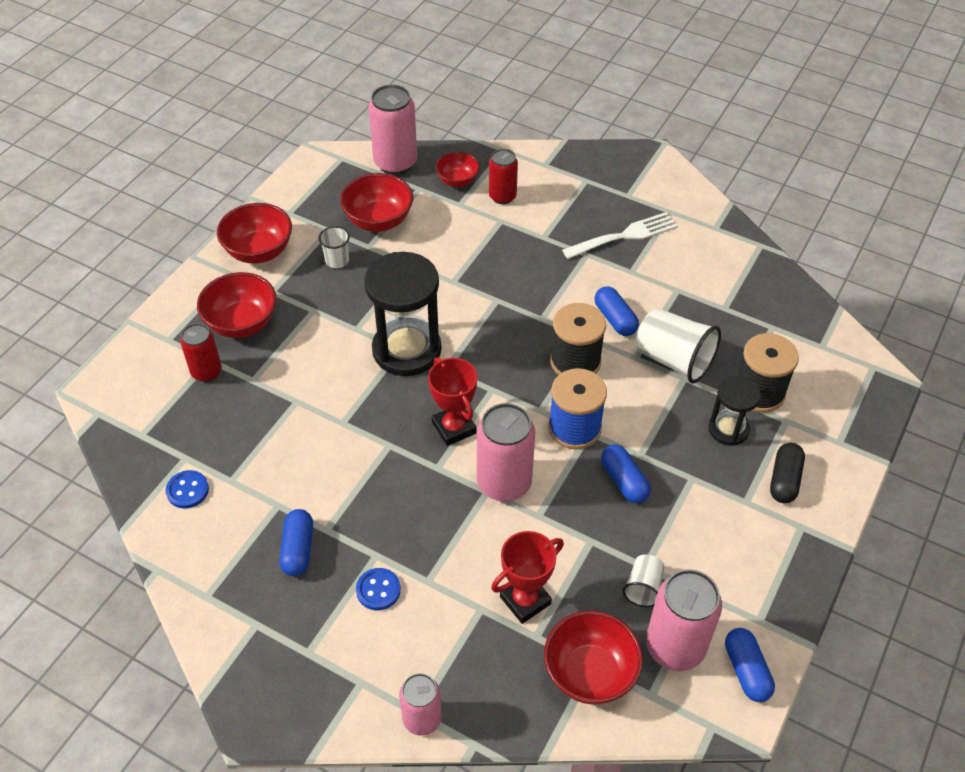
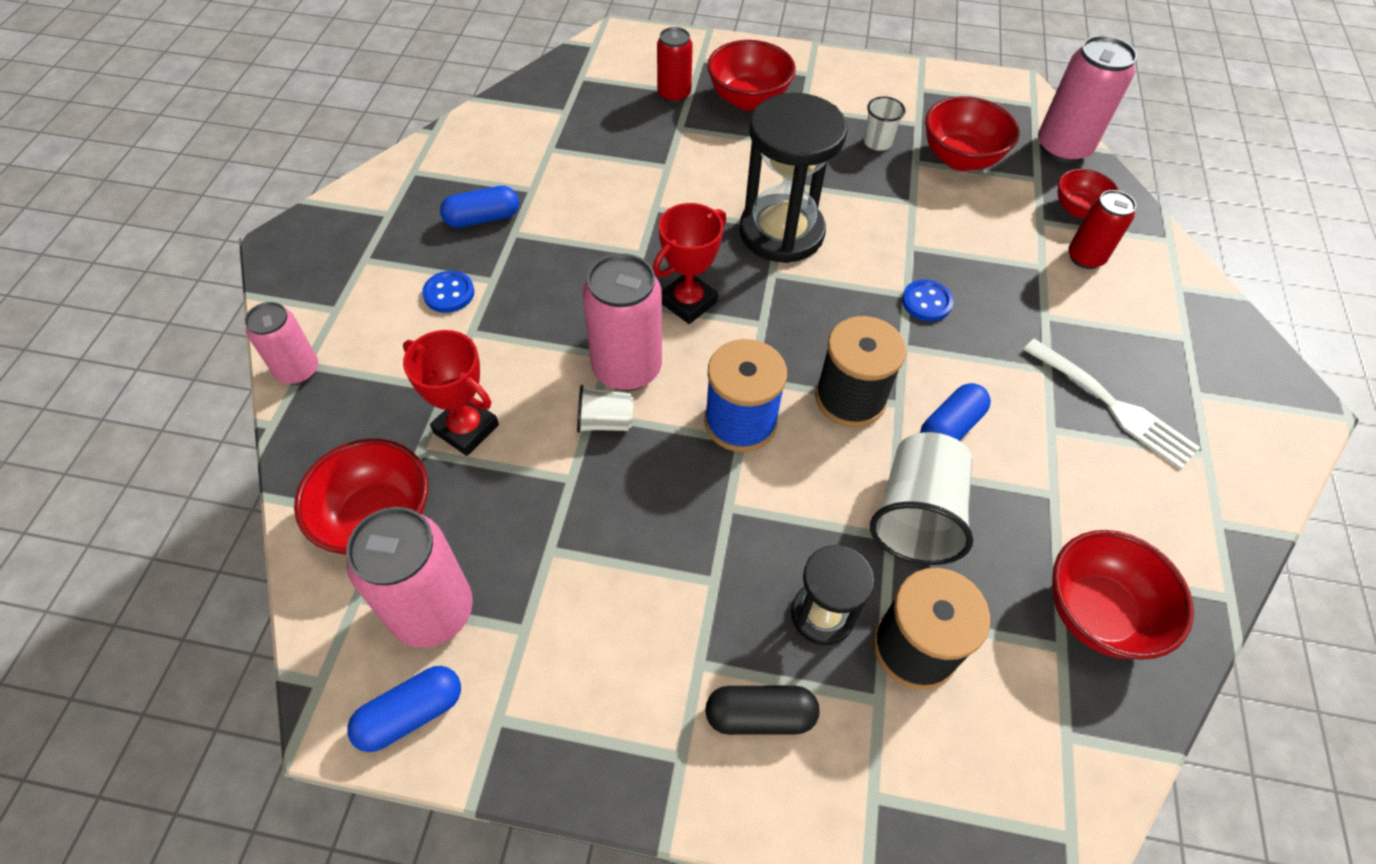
camera: 70 degrees right, 5 degrees up
blue button [166,470,209,508] -> blue button moved to [902,279,953,321]
red bowl [217,203,292,263] -> red bowl moved to [1052,530,1194,660]
blue capsule [601,444,651,503] -> none
white cup [623,555,664,607] -> white cup moved to [577,385,633,433]

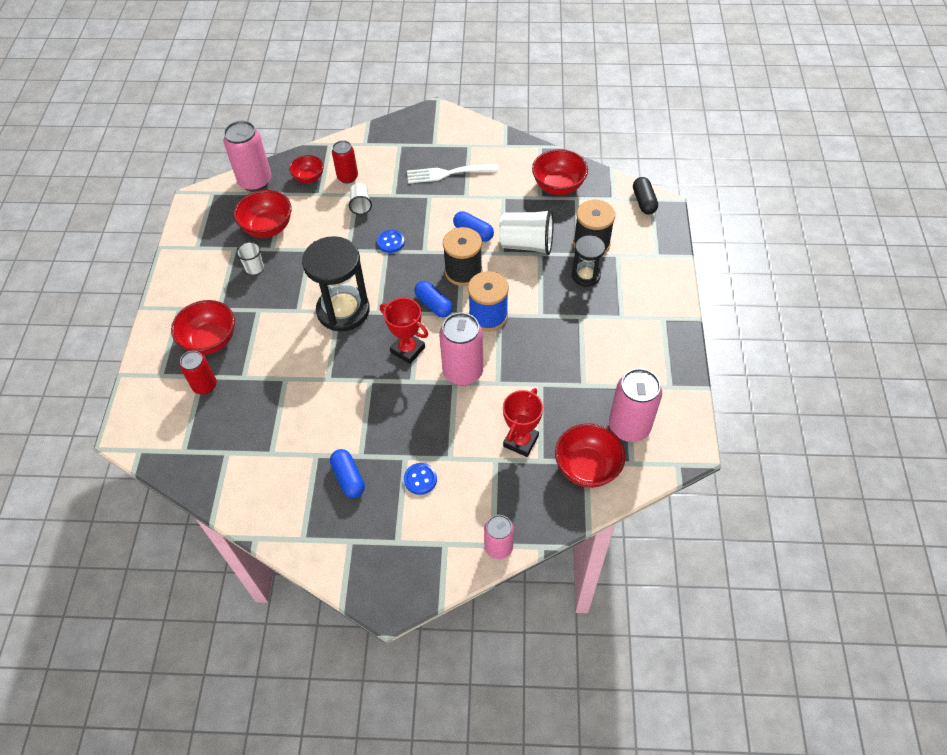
camera: 95 degrees left, 0 degrees up
blue capsule [347,666,461,752] -> blue capsule moved to [414,281,453,317]
white cup [577,385,633,433] -> white cup moved to [349,183,372,215]
black capsule [705,686,819,735] -> black capsule moved to [633,177,658,214]
white fork [1023,339,1200,470] -> white fork turned 135 degrees counterclockwise [407,164,498,184]

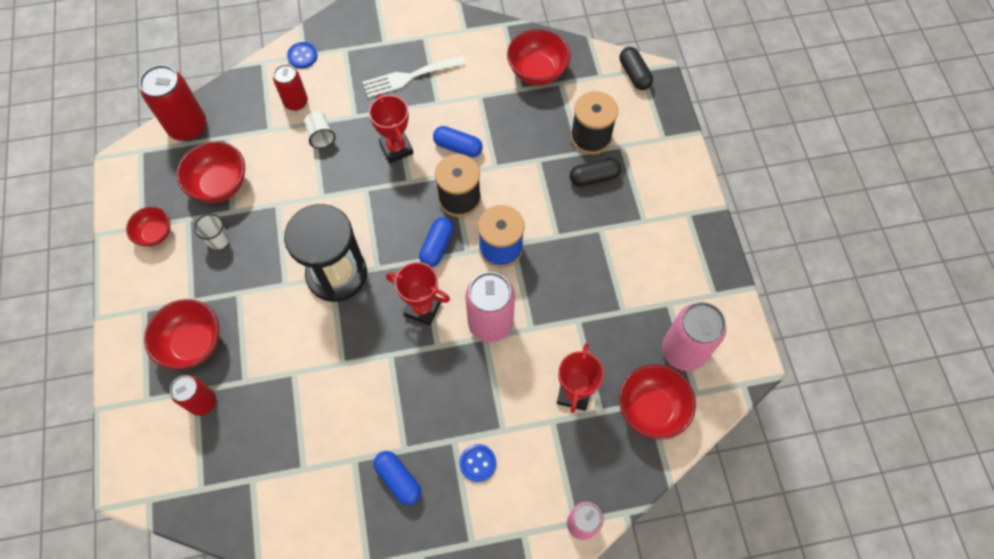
camera: 15 degrees left, 10 degrees up
pink can [223,121,271,191] -> red can [139,65,206,141]
red bowl [289,155,324,183] -> red bowl moved to [126,207,170,247]
blue button [377,230,405,253] -> blue button moved to [287,42,317,69]
blue capsule [414,281,453,317] -> blue capsule turned 75 degrees clockwise [419,217,454,267]
white cup [499,209,554,255] -> none
black hourglass [572,235,605,287] -> black capsule [570,158,621,187]
none -> red trophy [369,94,413,163]

